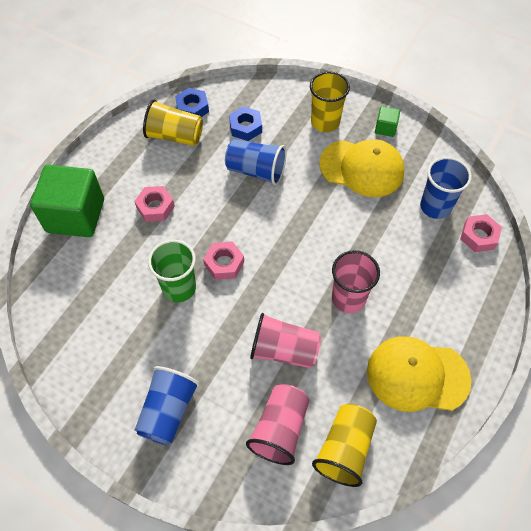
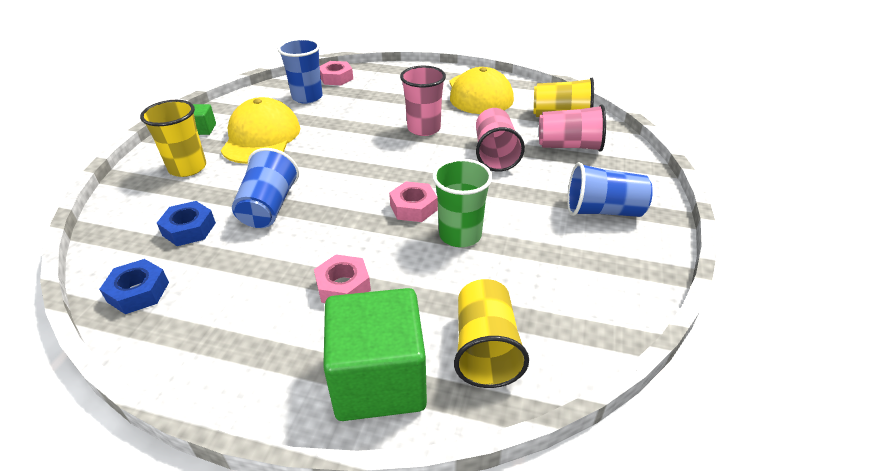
camera: 105 degrees left, 20 degrees down
yellow cup [143,100,203,146] -> yellow cup moved to [454,279,529,388]

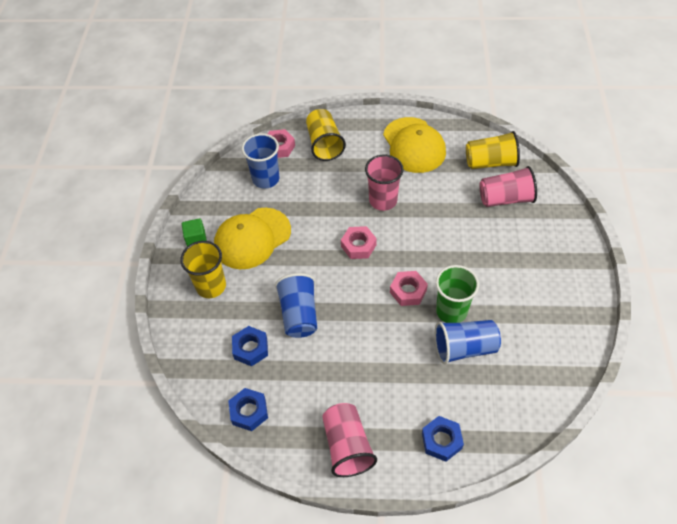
camera: 10 degrees left, 15 degrees up
yellow cap [221,97,300,164] -> yellow cap turned 120 degrees counterclockwise [214,208,291,269]
pink nut [314,255,371,303] -> pink nut moved to [341,226,377,259]
green cube [323,288,427,421] -> blue nut [422,416,464,462]
yellow cup [454,279,529,388] -> yellow cup moved to [306,109,346,161]
pink cup [476,108,525,172] -> pink cup moved to [322,403,377,477]
blue cup [567,162,653,217] -> blue cup moved to [435,320,501,365]

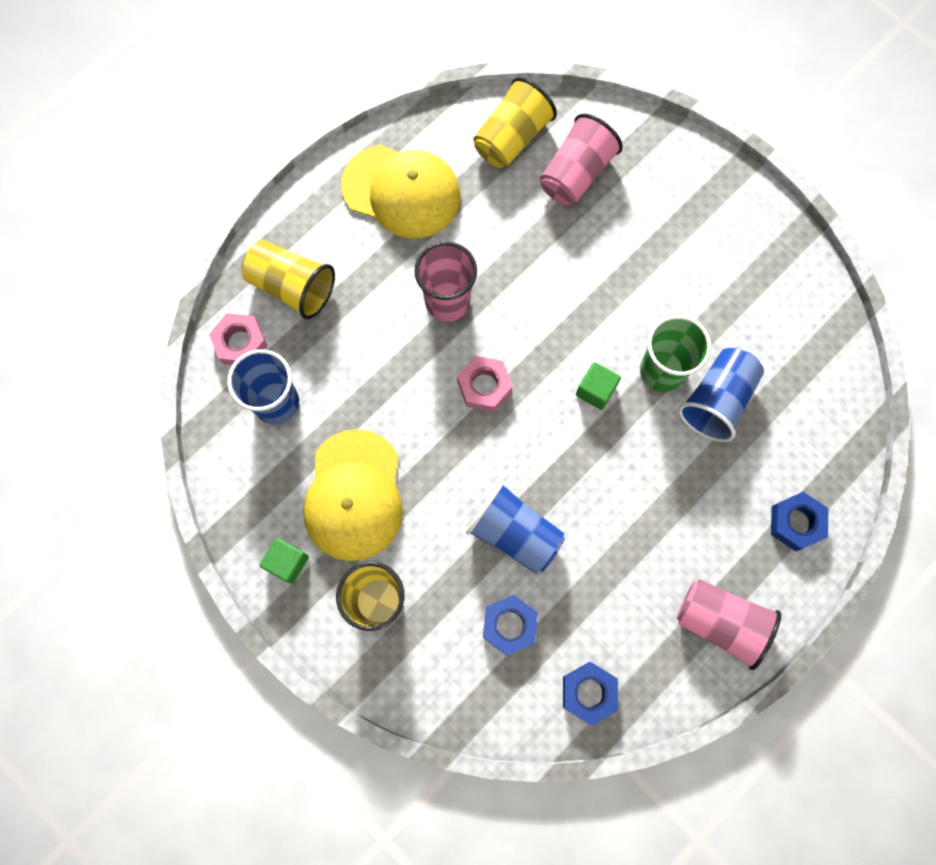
camera: 50 degrees left, 20 degrees up
pink nut [390,271,428,306] -> green cube [576,362,621,410]

